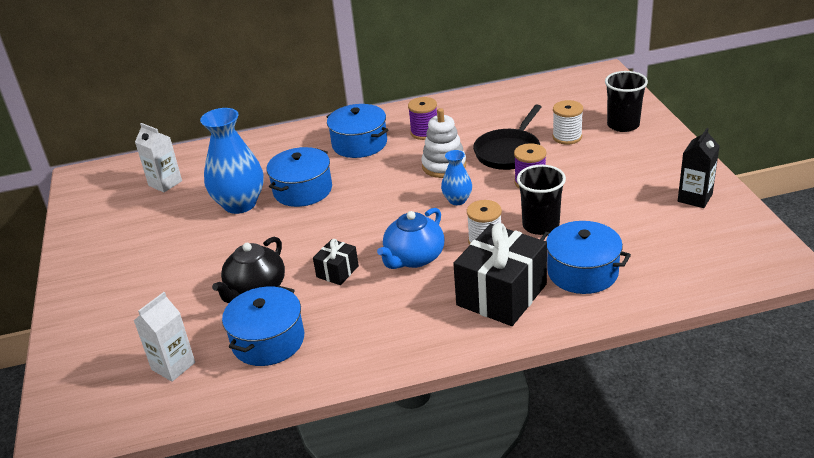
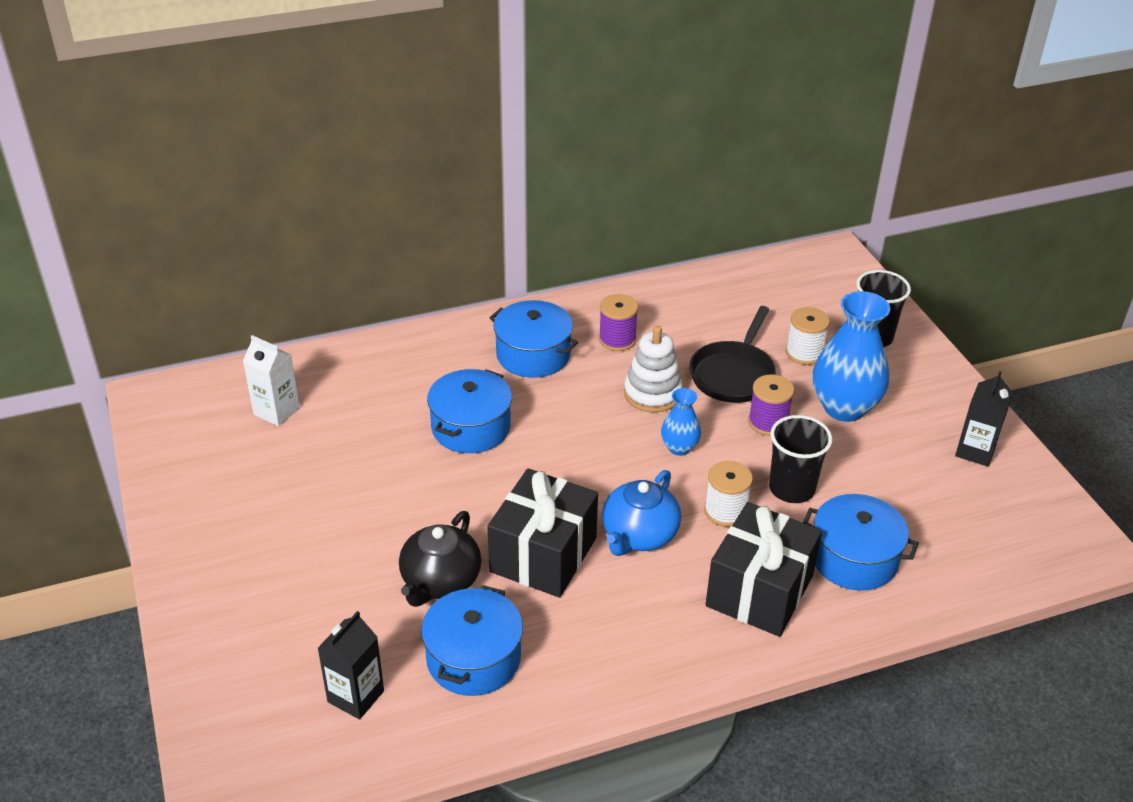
camera: 10 degrees left, 5 degrees up
white carton [134,292,195,382] -> black carton [317,611,384,720]
blue vase [200,108,264,214] -> blue vase moved to [813,291,890,422]
black gift [313,239,359,285] -> black gift [487,468,598,598], size x2.04

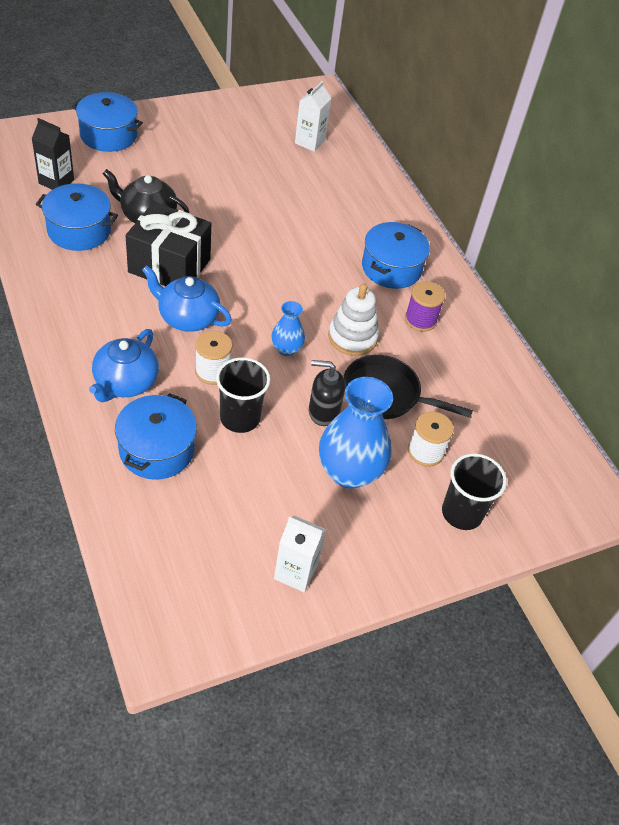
camera: 80 degrees right, 10 degrees up
blue pot [427,369,512,453] -> blue pot moved to [72,92,143,152]
black gift [705,502,822,637] -> blue teapot [89,329,159,402]
purple spool [748,374,794,436] -> black soap dispenser [309,360,345,426]
black carton [955,371,1013,467] -> white carton [274,516,327,592]

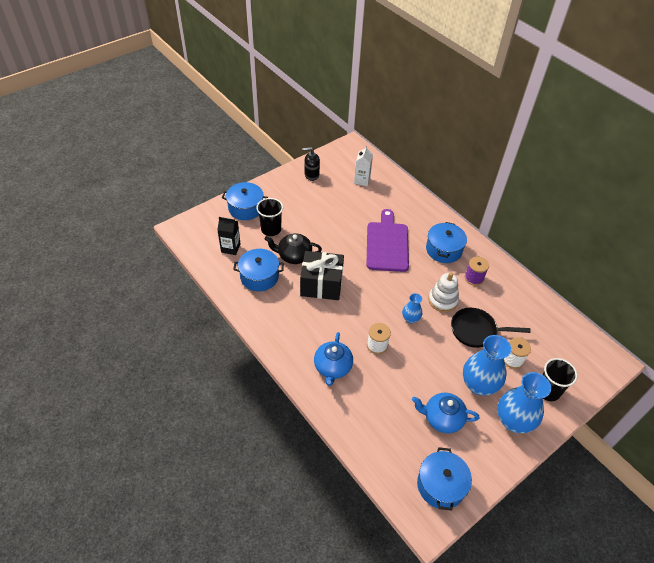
camera: 10 degrees left, 0 degrees up
blue pot [115,393,197,480] -> blue pot moved to [417,447,472,511]
blue teapot [142,265,232,332] -> blue teapot moved to [412,393,479,434]
black cup [216,357,270,433] -> black cup moved to [256,198,283,236]
white carton [274,516,327,592] -> none
black soap dispenser [309,360,345,426] -> black soap dispenser moved to [302,147,320,181]
none -> purple cutting board [366,209,409,272]
none -> blue vase [497,372,551,433]

